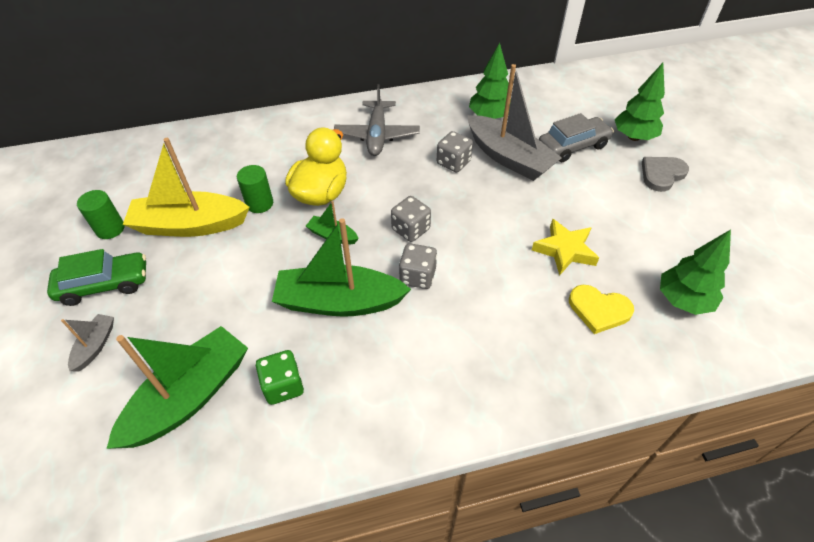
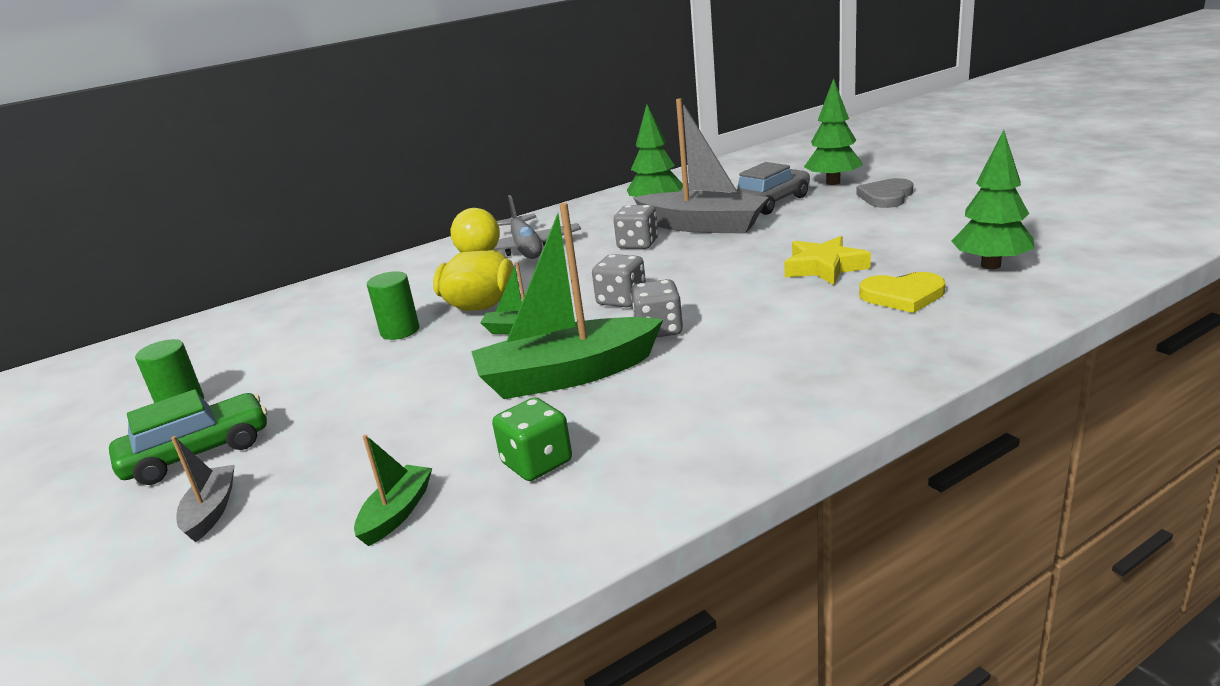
camera: 15 degrees left, 25 degrees down
green boat [107,326,248,449] -> green boat [354,435,432,546], size x0.46
yellow boat [123,138,250,237] -> none

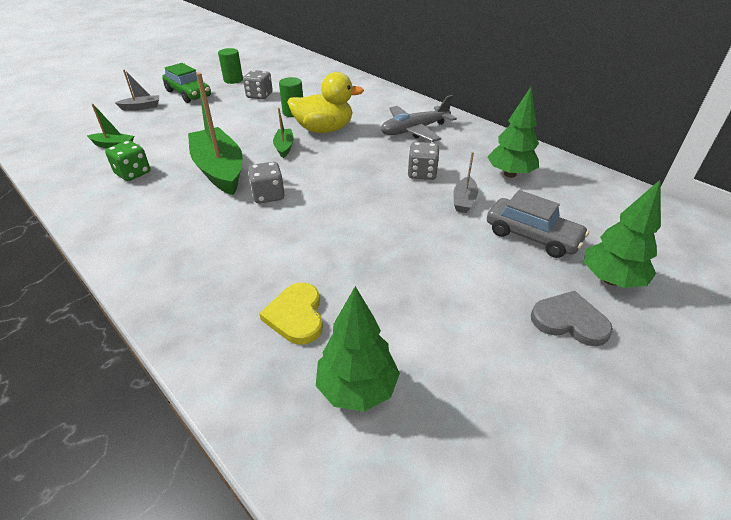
camera: 75 degrees right, 15 degrees up
grey dice [592,254,646,307] -> grey dice moved to [243,70,273,100]
grey boat [633,98,768,234] -> grey boat [454,152,478,213], size x0.46
yellow star [784,236,871,285] -> none

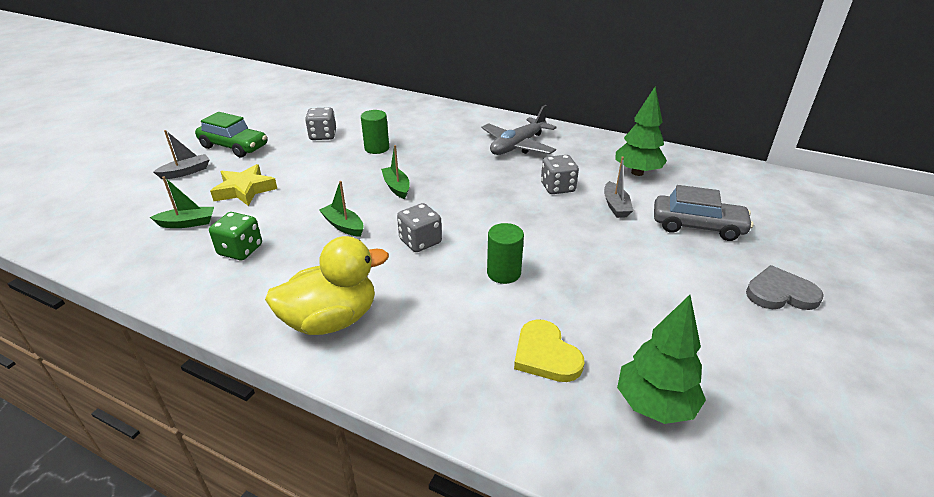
camera: 20 degrees left, 5 degrees down
green boat [188,73,243,195] -> green boat [319,181,364,237], size x0.46
green cylinder [218,48,243,84] -> green cylinder moved to [487,223,524,284]
yellow duck [287,72,364,133] -> yellow duck moved to [265,236,389,335]
green tree [584,180,661,288] -> none
none -> yellow star [210,164,277,206]

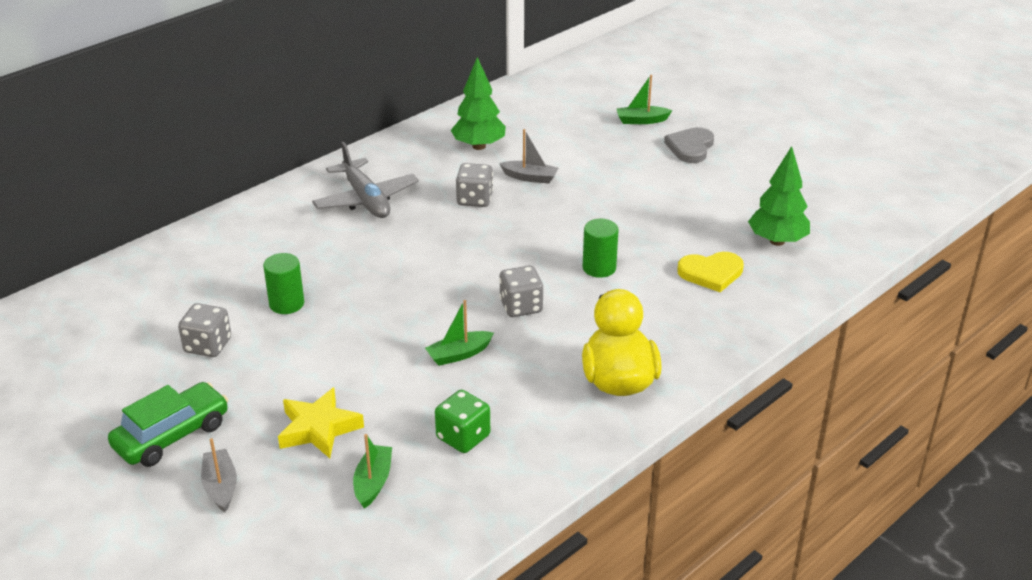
camera: 70 degrees left, 0 degrees up
green boat [381,145,410,199] -> green boat moved to [616,75,672,124]
grey car [654,185,754,241] -> none

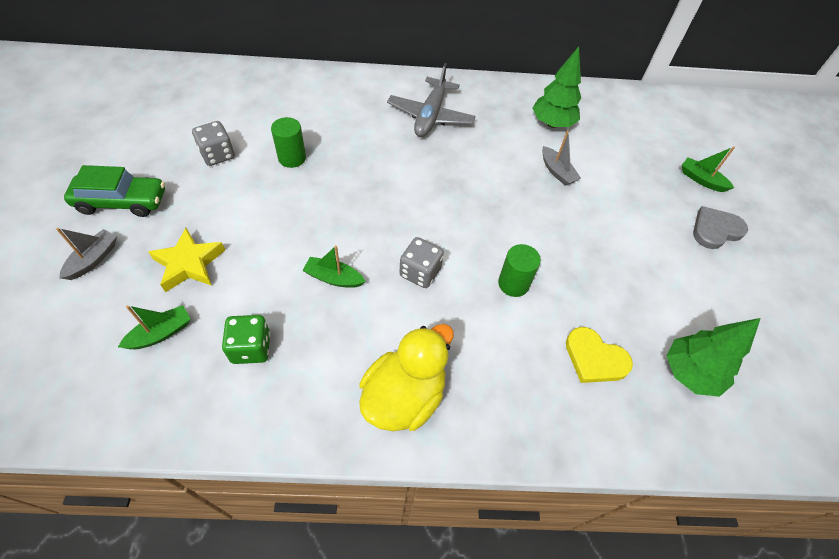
camera: 40 degrees right, 20 degrees up
grey dice [456,163,493,207] -> none

